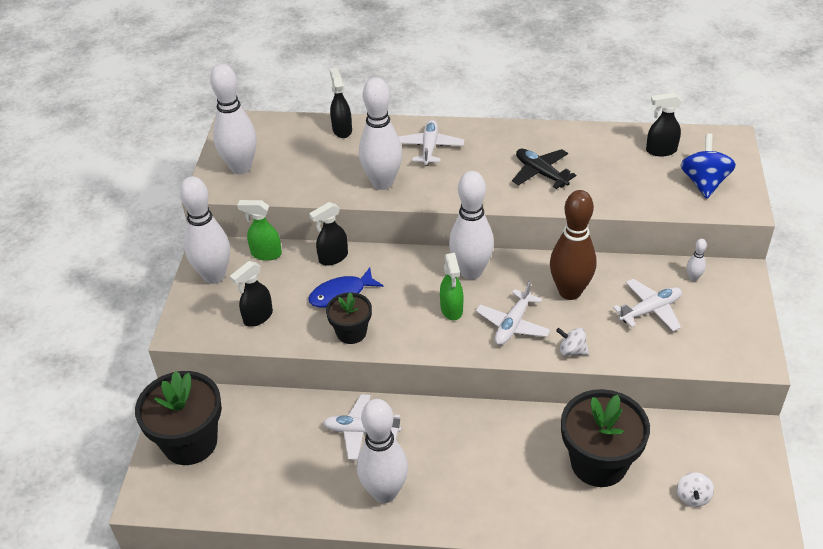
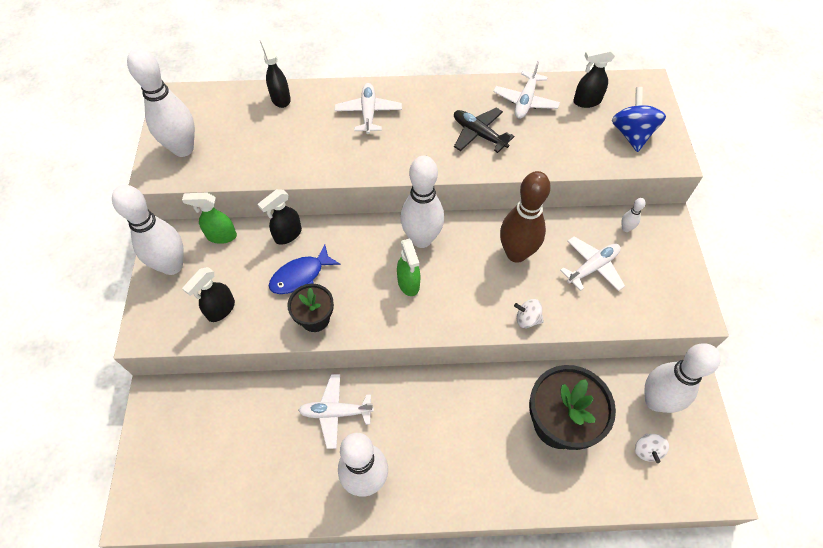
camera: 10 degrees left, 15 degrees up
black flower pot [135,371,222,465] -> none
white bowling pin [359,77,402,190] -> white bowling pin moved to [644,343,721,413]
white plane [476,281,551,345] -> white plane moved to [493,61,560,119]

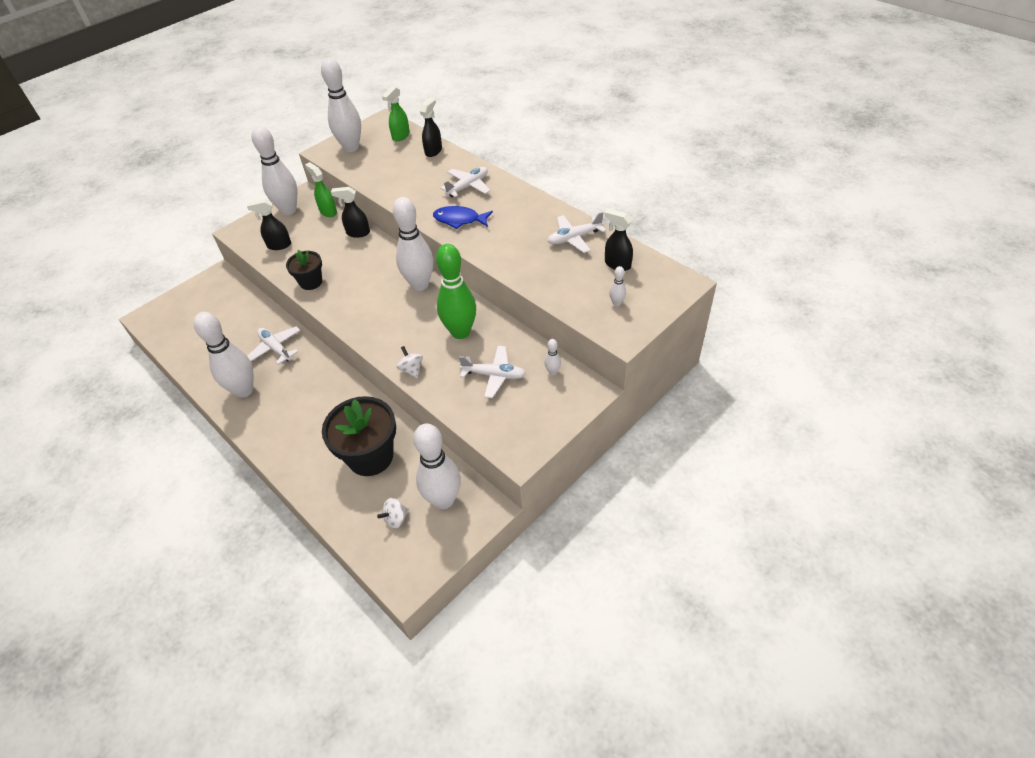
camera: 50 degrees right, 10 degrees down
blue fish [269,245,340,294] -> blue fish moved to [433,206,493,229]
green spray bottle [397,239,421,296] -> green spray bottle moved to [382,87,410,141]
black plane [454,108,515,153] -> none
brown bowling pin [500,171,551,263] -> green bowling pin [436,244,476,339]
blue spinning top [612,87,666,152] -> white bowling pin [609,266,626,306]

